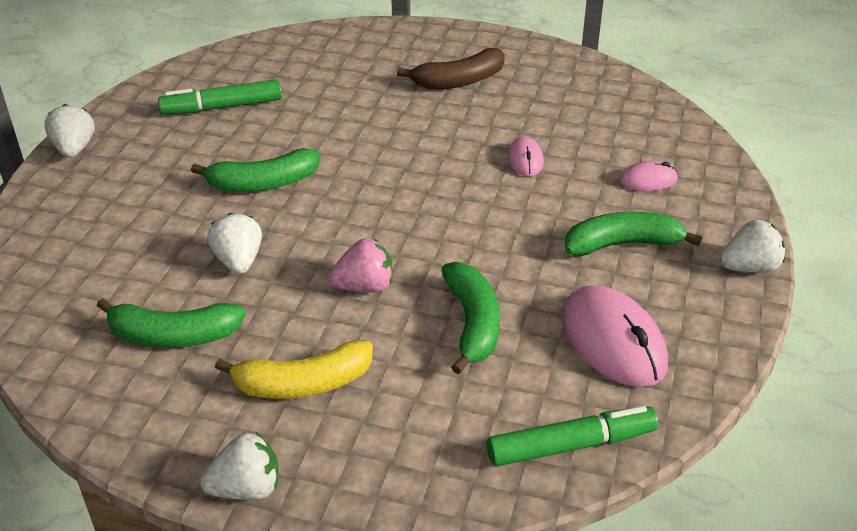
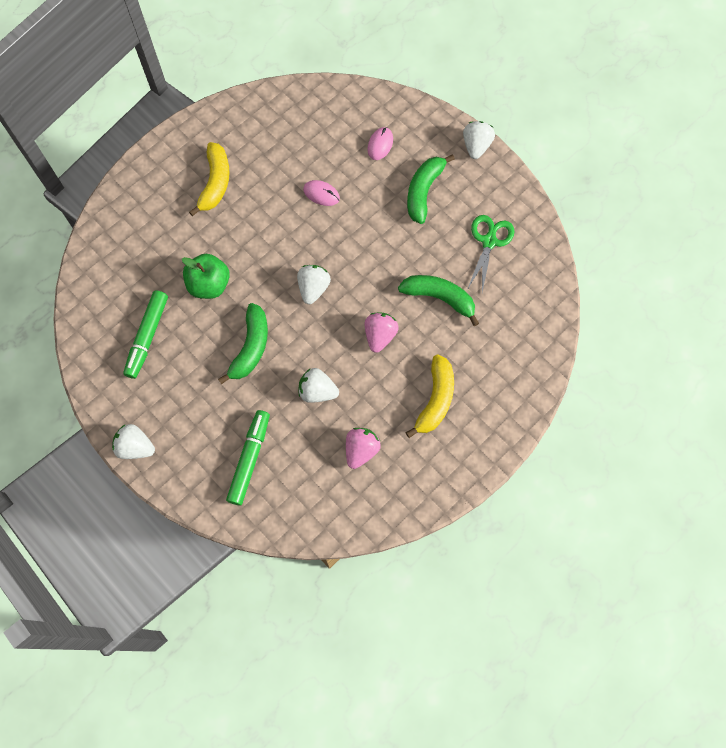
camera: 60 degrees left, 30 degrees up
green banana [97,298,246,347] -> pink strawberry [346,428,381,469]
white strawberry [200,432,279,500] -> white strawberry moved to [297,265,331,304]
brown banana [397,48,505,89] -> yellow banana [189,142,230,216]
green marker [487,406,658,467] -> green marker moved to [226,410,270,506]
pink mouse [562,285,668,387] -> green scissors [467,215,514,292]
none -> green apple [182,254,230,299]

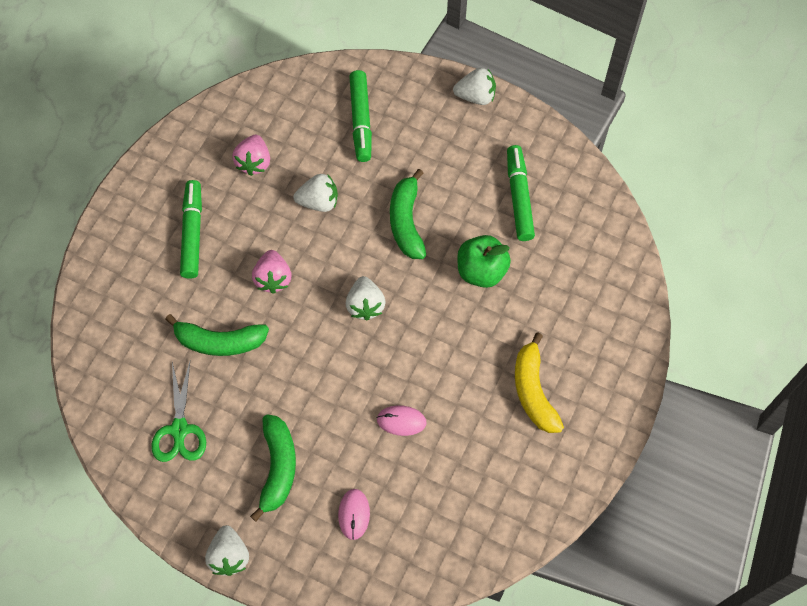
camera: 160 degrees right, 5 degrees down
yellow banana [405,354,454,438] -> green marker [180,180,202,279]

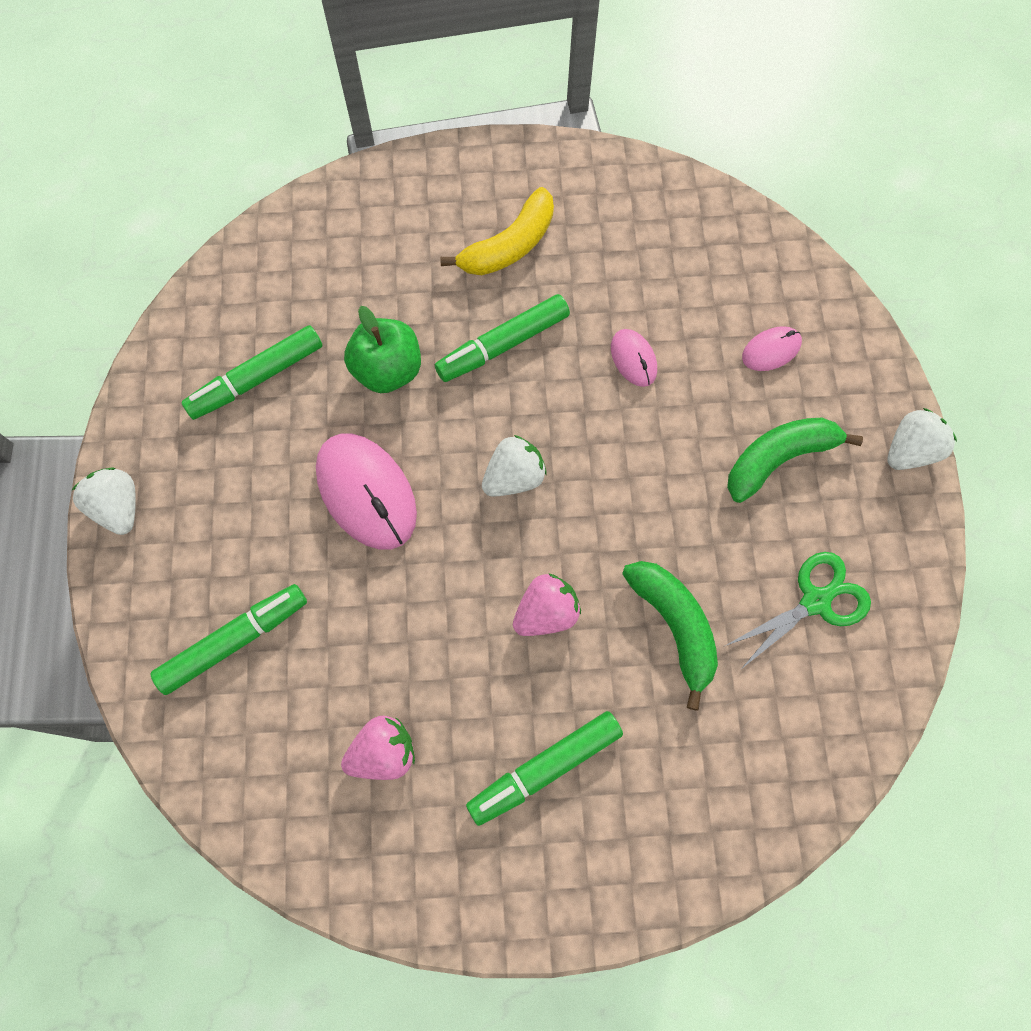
camera: 120 degrees left, 5 degrees up
white strawberry [294,174,338,212] -> none
green banana [390,169,426,259] -> pink mouse [316,434,417,550]
none -> green marker [435,294,570,382]

